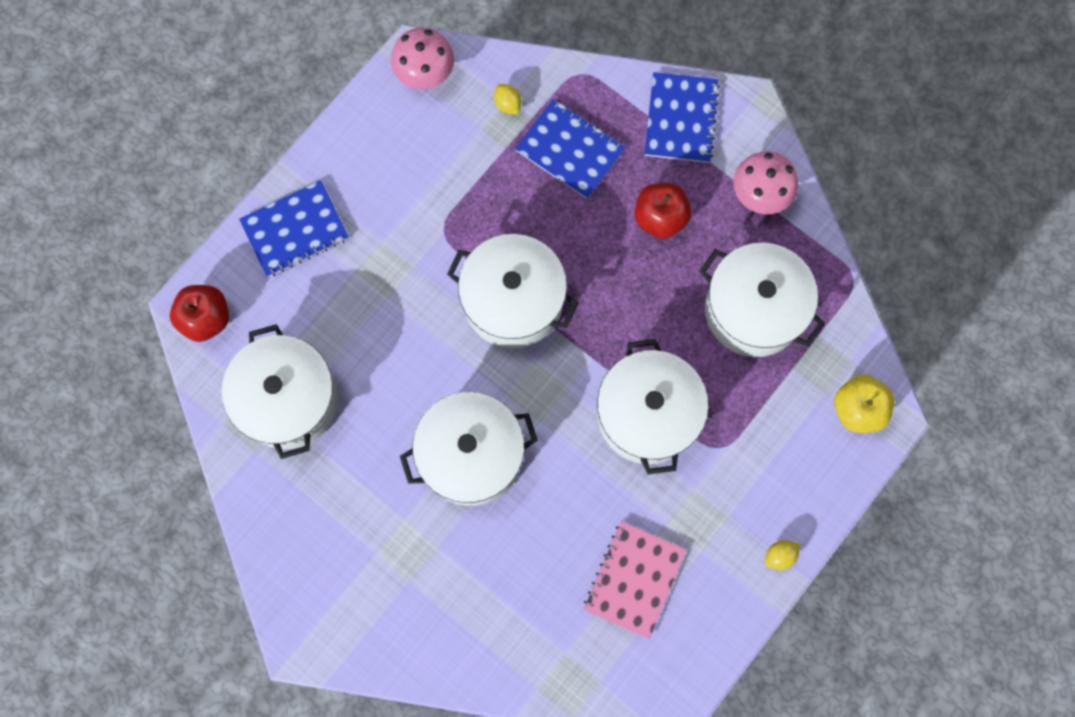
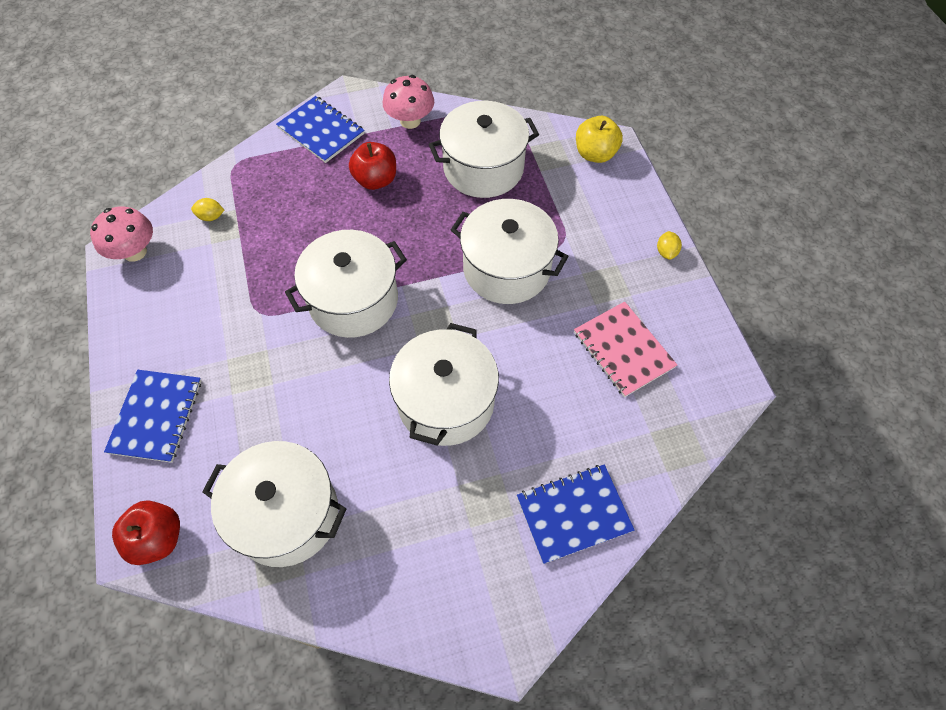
camera: 55 degrees left, 15 degrees down
blue notebook [515,99,626,199] -> blue notebook moved to [517,464,634,564]

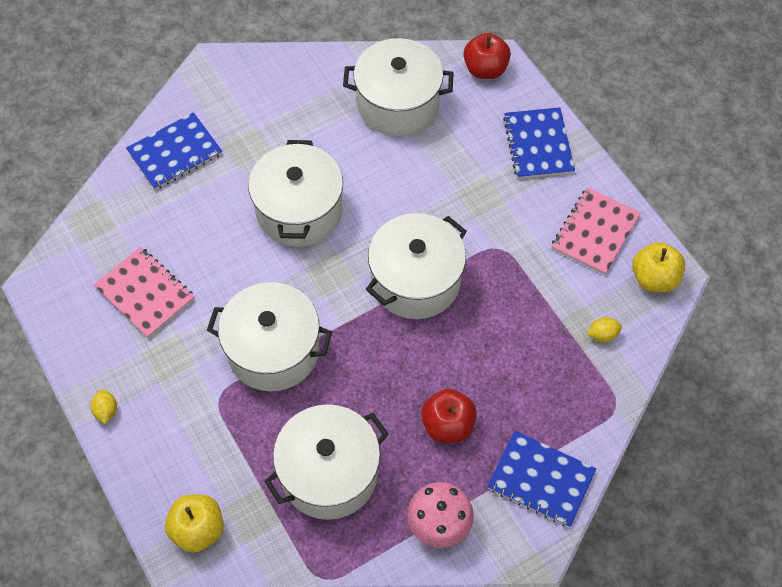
camera: 165 degrees right, 0 degrees up
pink mushroom [90,207,153,262] -> yellow apple [632,242,685,292]
none -> pink notebook [551,187,641,275]

